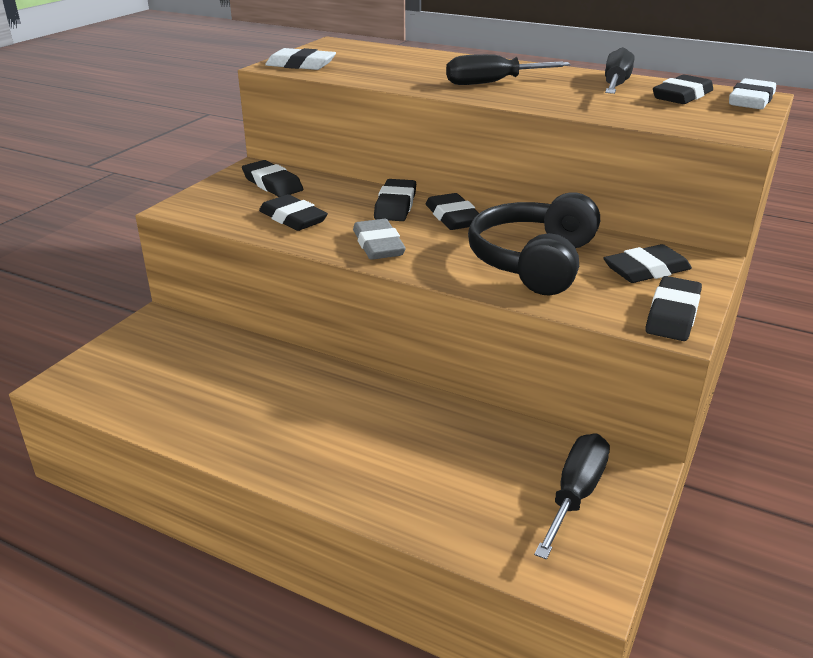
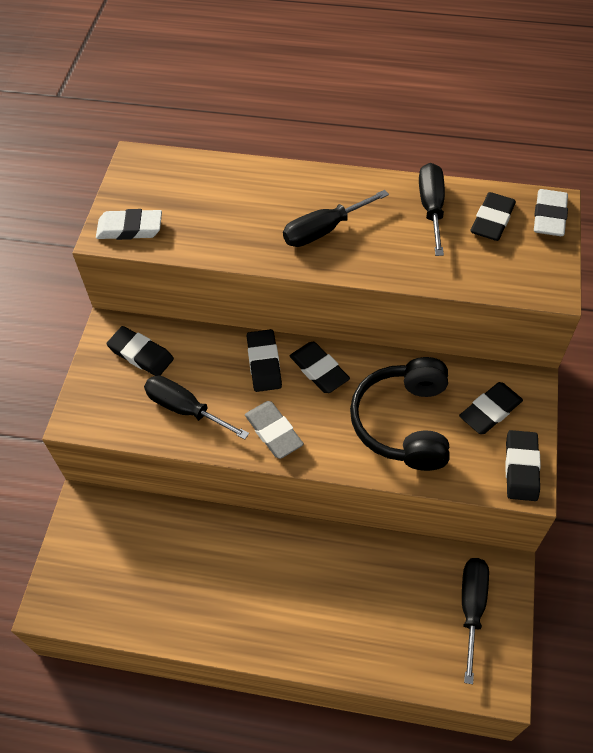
camera: 15 degrees left, 25 degrees up
black eraser [259,194,328,231] -> black screwdriver [144,375,249,440]

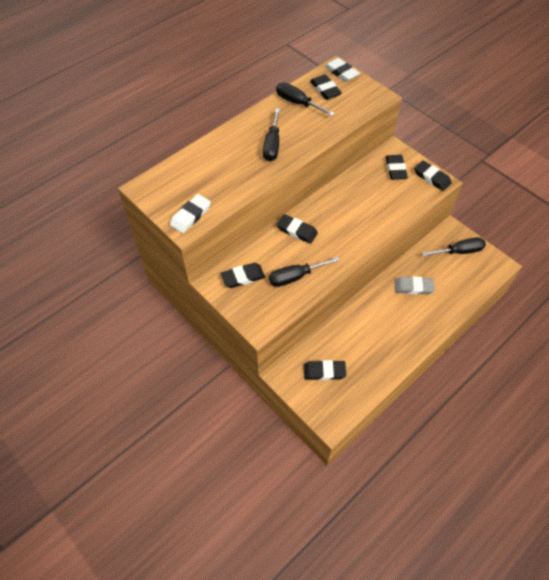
camera: 55 degrees left, 0 degrees up
grey eraser [245,401,304,459] -> grey eraser moved to [395,276,435,294]
black eraser [290,342,350,393] -> black eraser moved to [304,360,346,380]
black headphones [350,357,450,471] -> none
black screwdriver [462,558,489,684] -> black screwdriver turned 120 degrees clockwise [422,237,486,256]

